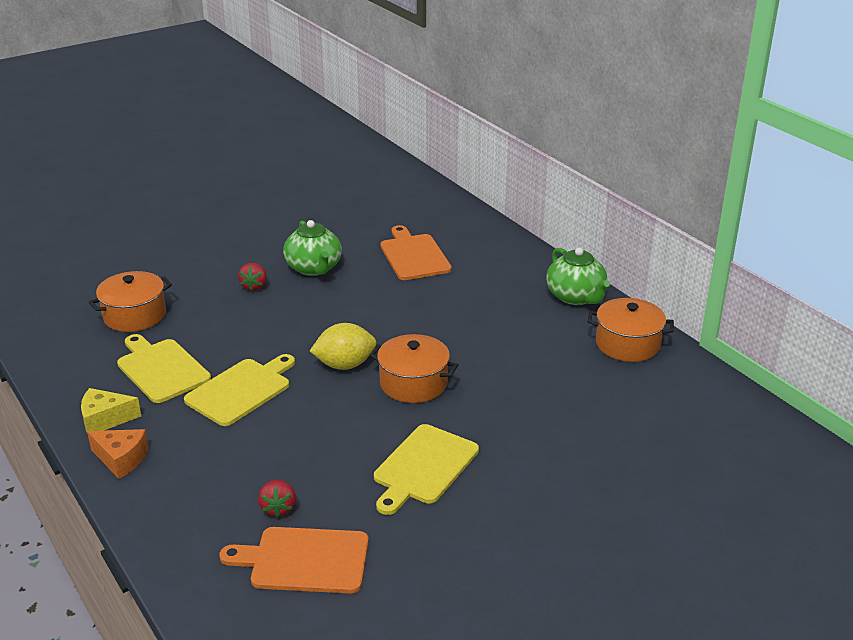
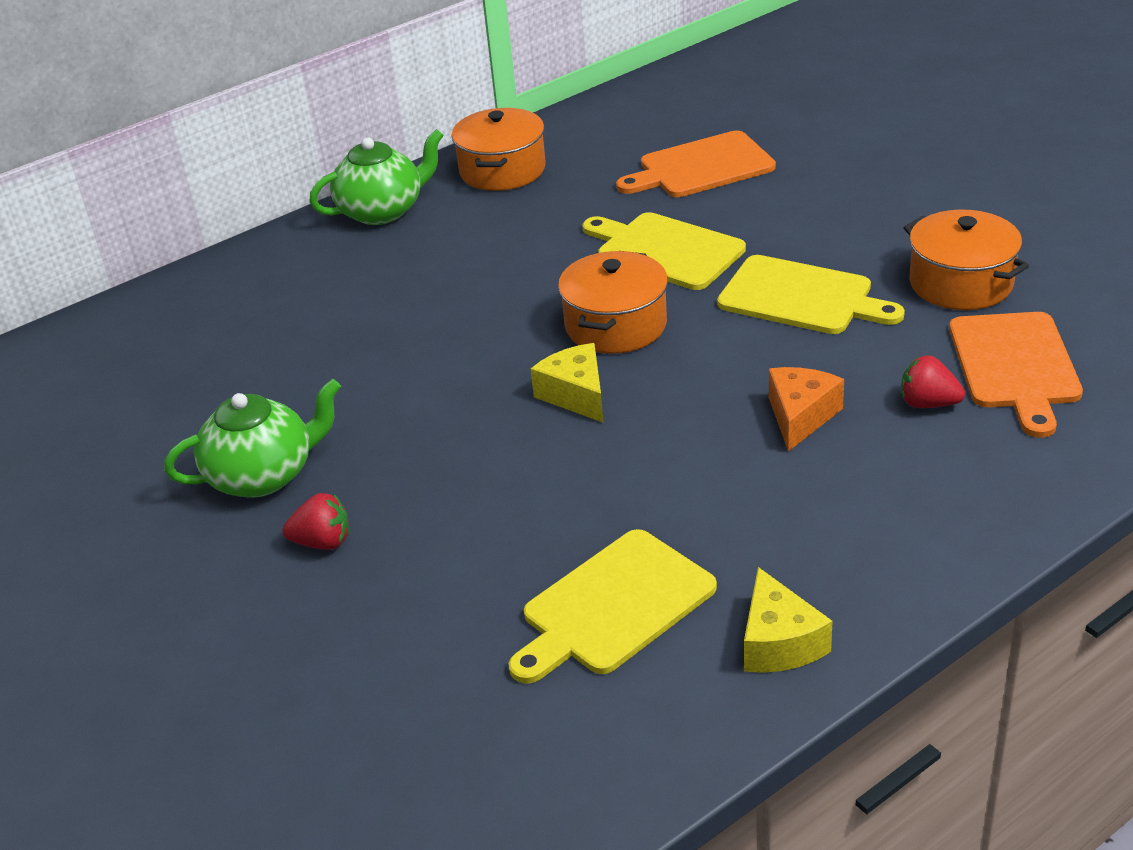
camera: 90 degrees left, 5 degrees up
orange cheese [87,429,149,479] -> orange cheese moved to [769,367,844,451]
orange pot [89,271,172,332] -> orange pot moved to [904,209,1029,310]
yellow cutting board [184,354,295,426] -> yellow cutting board moved to [583,212,746,290]
red strawberry [258,479,296,517] -> red strawberry turned 150 degrees counterclockwise [901,355,965,408]
yellow lemon [310,323,376,370] -> yellow cheese [531,343,603,422]
orange cutting board [380,225,452,280] -> orange cutting board moved to [616,131,776,197]

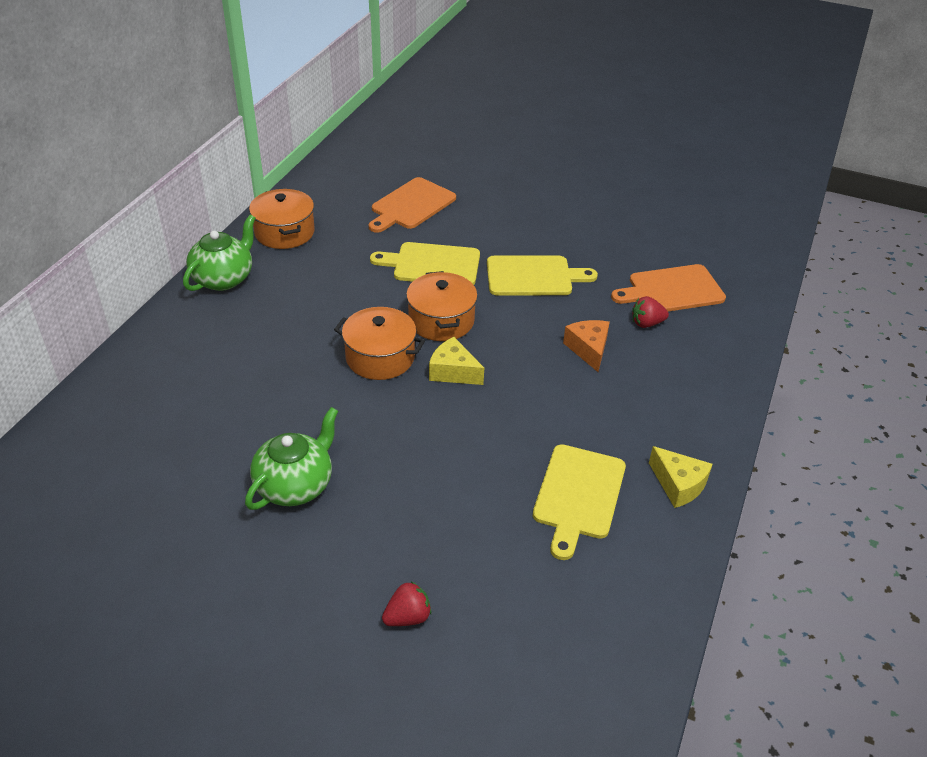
camera: 35 degrees left, 5 degrees up
red strawberry [282,493,349,550] -> red strawberry moved to [382,581,431,626]
orange pot [904,209,1029,310] -> orange pot moved to [334,307,425,380]
orange cutting board [949,312,1083,438] -> orange cutting board turned 105 degrees clockwise [611,264,726,311]

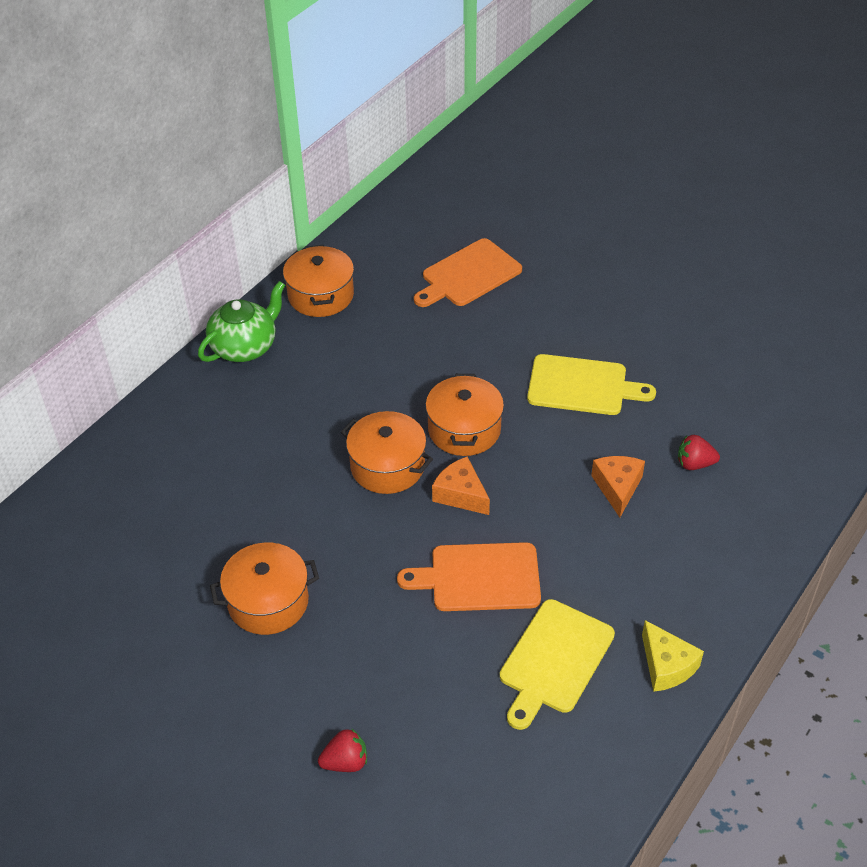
camera: 15 degrees right, 5 degrees up
green teapot [245,407,338,510] -> orange pot [210,543,319,635]
yellow cutting board [370,242,480,285] -> none
yellow cheese [429,337,484,385] -> orange cheese [432,457,490,515]
orange cutting board [611,264,726,311] -> orange cutting board moved to [397,542,541,611]

